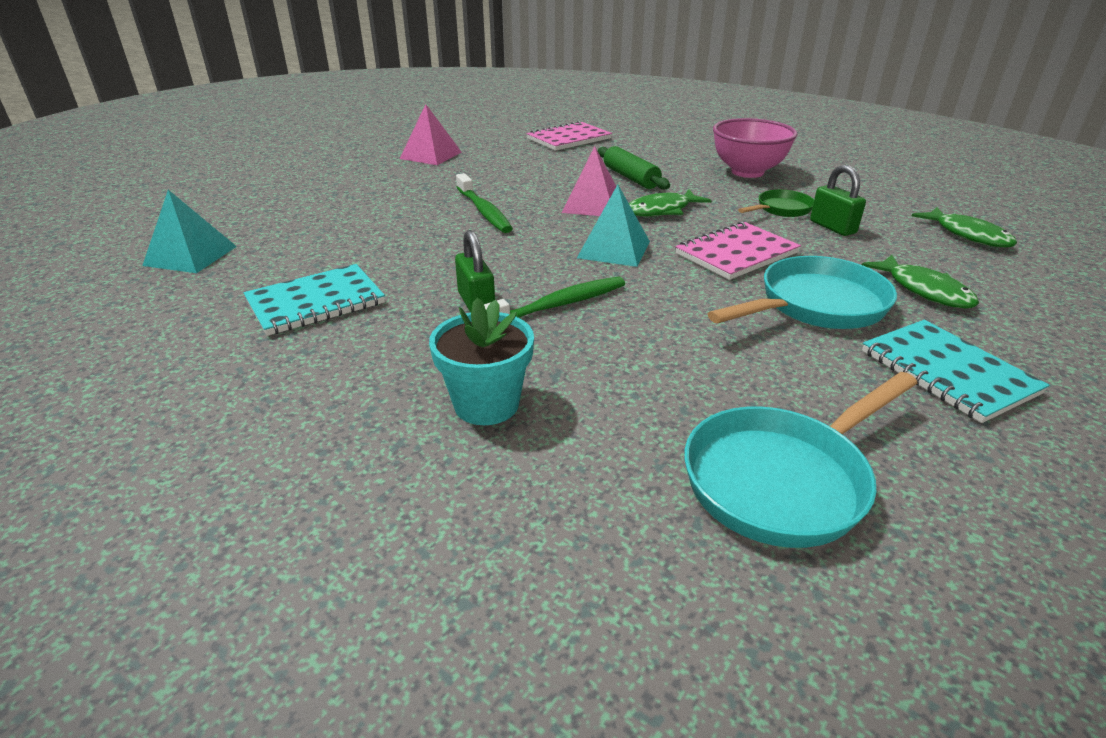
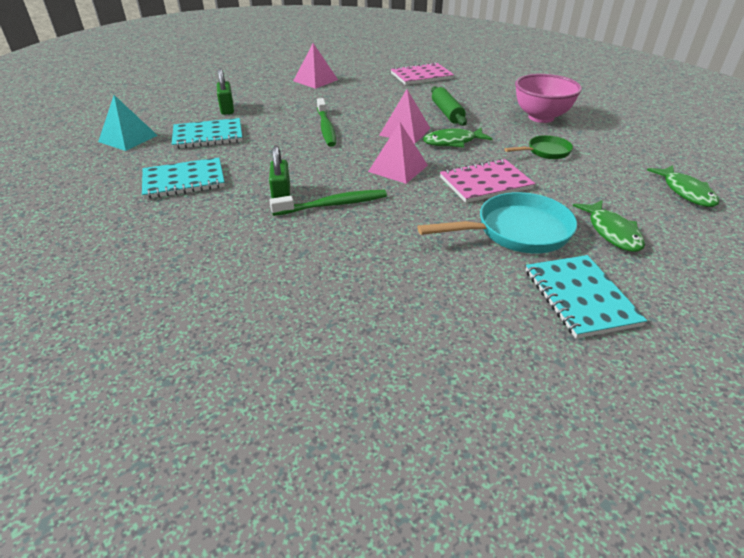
camera: 15 degrees right, 5 degrees up
turquoise flower pot [429,298,534,425] -> none
turquoise pyramid [577,185,650,267] -> pink pyramid [368,122,428,184]
turquoise pan [684,372,917,548] -> none
green padlock [810,165,866,236] -> green padlock moved to [217,68,234,115]
none -> turquoise notebook [172,118,243,149]

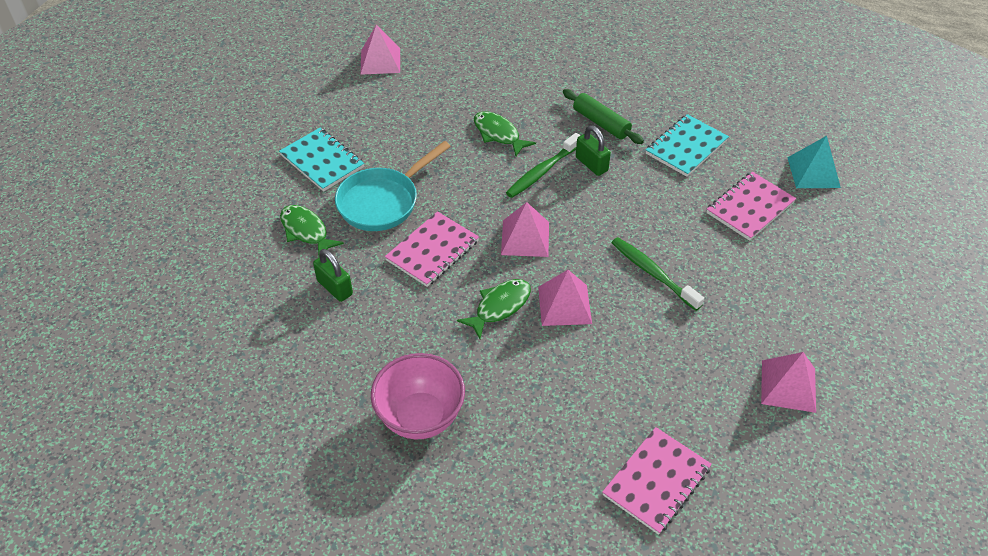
camera: 150 degrees right, 10 degrees up
turquoise notebook [172,118,243,149] -> pink notebook [706,172,796,241]
green padlock [217,68,234,115] -> green padlock moved to [313,249,353,302]
green rolling pin [431,86,467,126] -> green rolling pin moved to [563,89,644,144]
green pan [505,135,573,159] -> none
green fish [647,165,719,207] -> green fish moved to [474,111,536,156]
none -> pink pyramid [360,24,400,75]

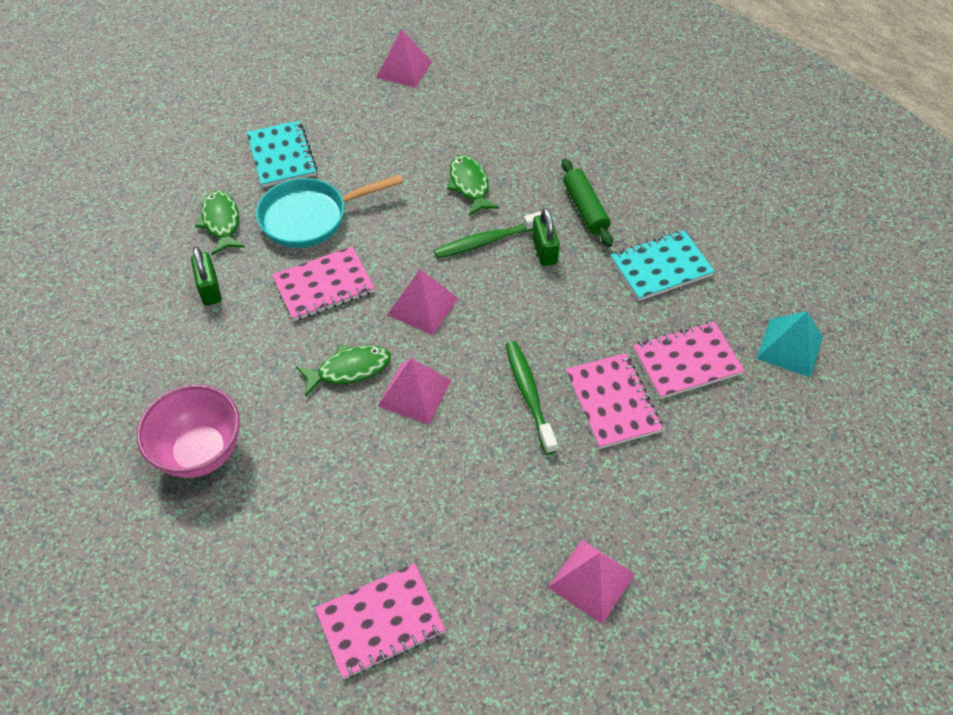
camera: 25 degrees right, 5 degrees up
none -> pink notebook [566,353,663,449]

